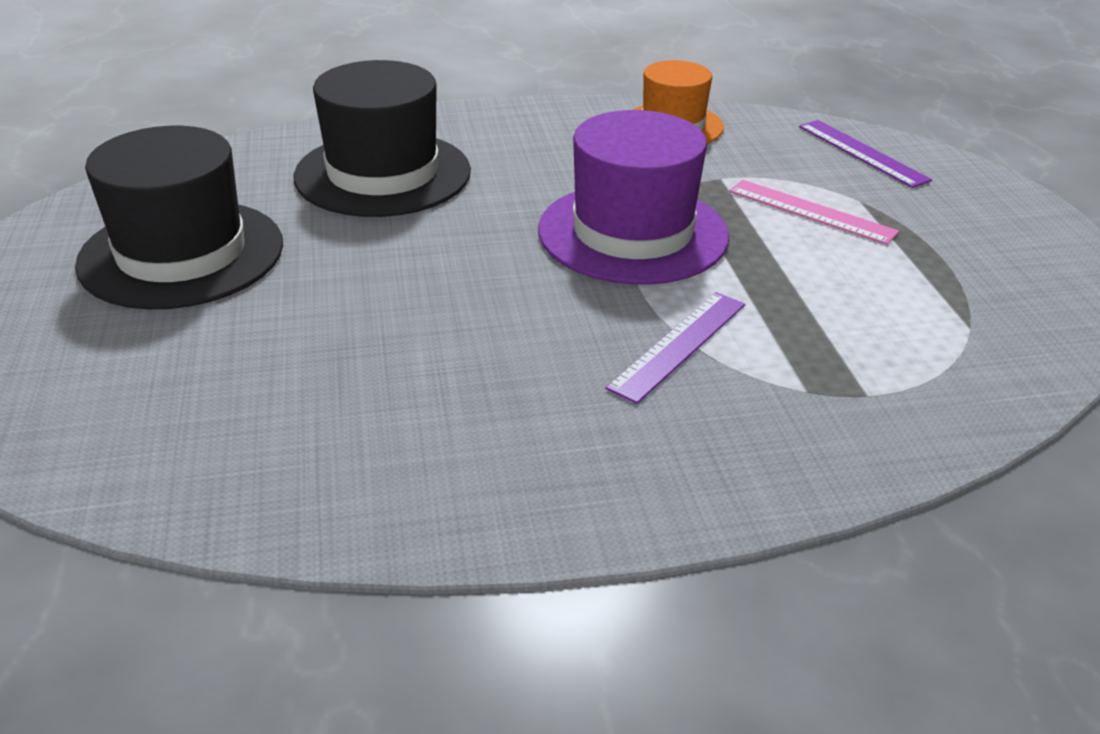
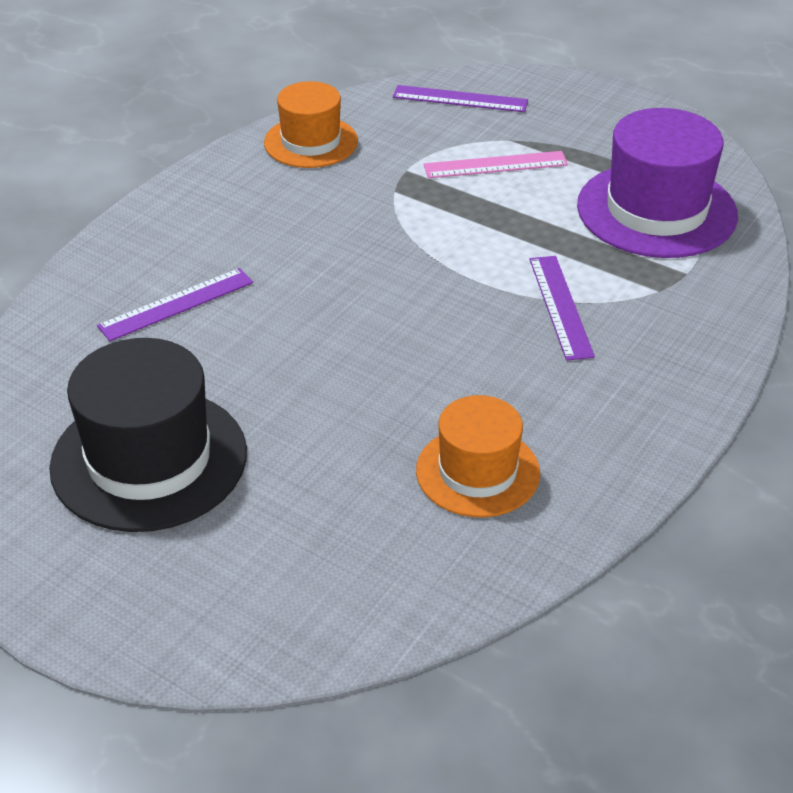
camera: 45 degrees left, 5 degrees up
black hat [293,60,471,217] -> purple ruler [97,268,253,341]
purple hat [538,110,729,284] -> purple hat moved to [577,108,738,258]
none -> orange hat [416,395,540,517]

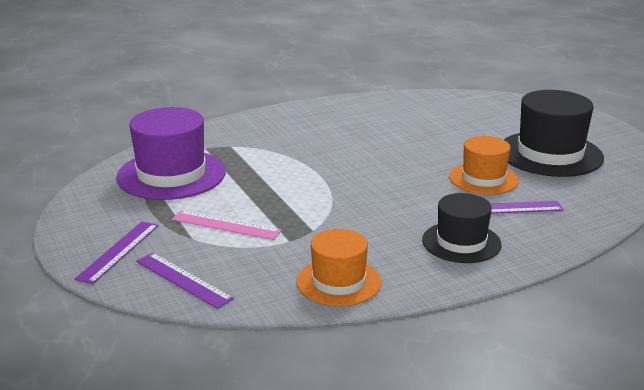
camera: 150 degrees left, 15 degrees down
orange hat [416,395,540,517] -> orange hat moved to [449,136,519,195]
purple ruler [529,256,595,361] -> purple ruler moved to [75,222,159,284]
none -> black hat [422,193,502,263]

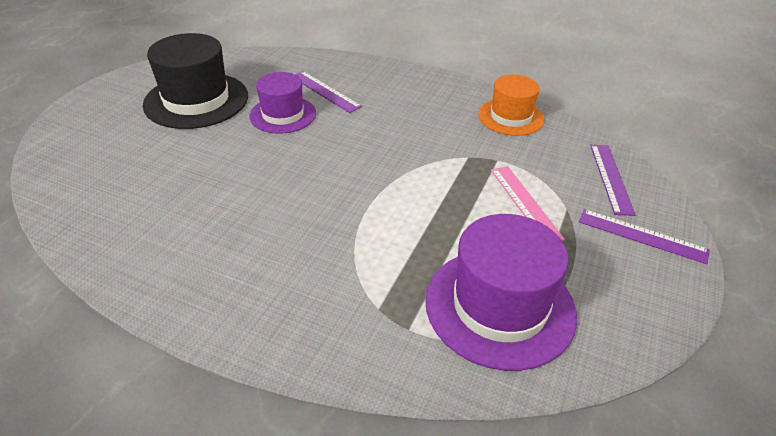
camera: 130 degrees left, 15 degrees up
purple ruler [75,222,159,284] -> purple ruler turned 45 degrees clockwise [579,209,710,264]
black hat [422,193,502,263] -> none
orange hat [449,136,519,195] -> purple hat [249,72,316,134]

